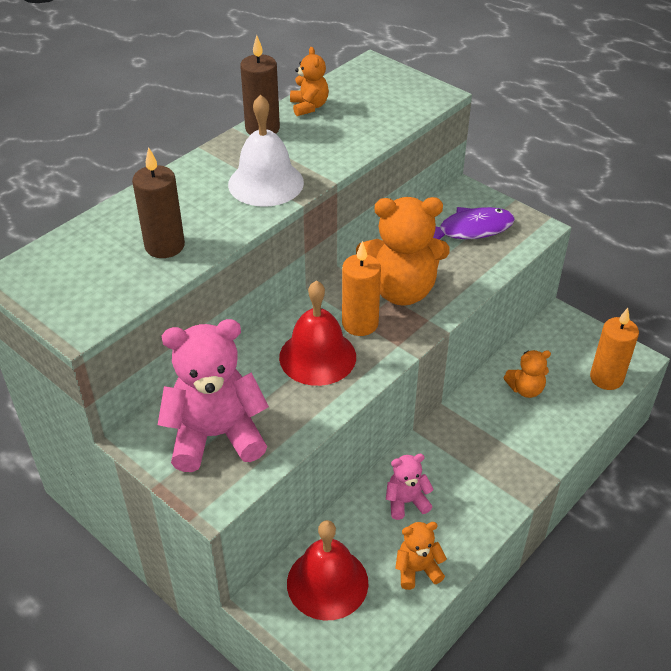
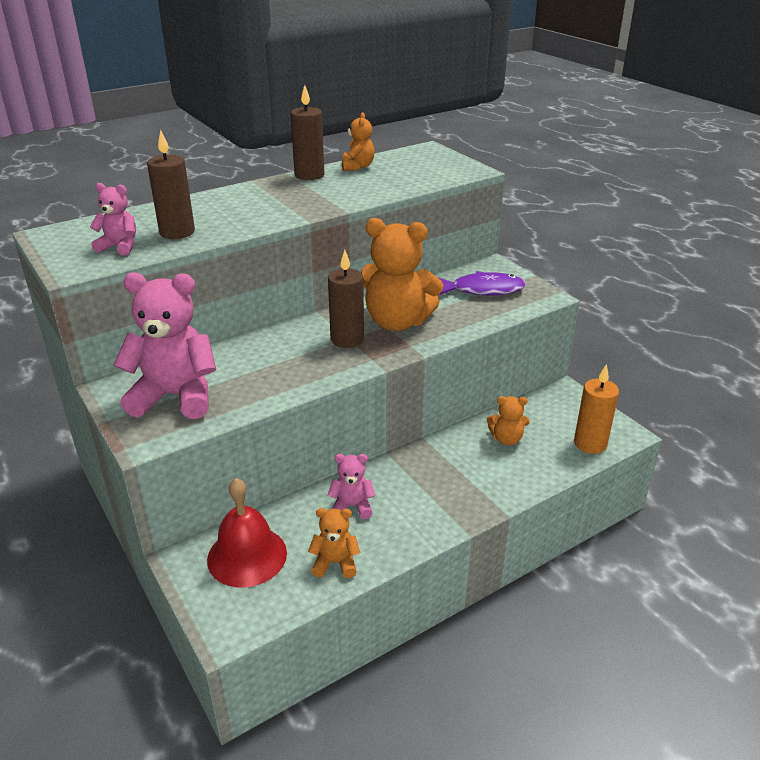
camera: 15 degrees right, 10 degrees down
white bell [228,94,304,207] -> none
red bell [279,281,356,386] -> none
orange candle [342,241,381,336] -> brown candle [328,250,364,348]
none -> pink teddy bear [90,183,136,255]

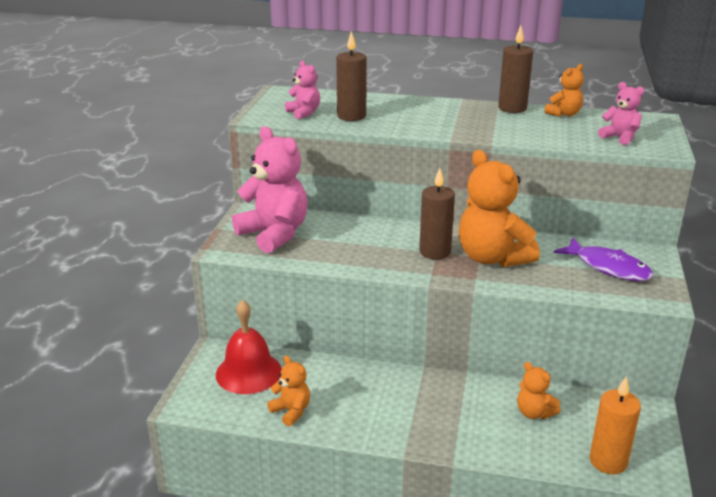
camera: 45 degrees right, 5 degrees down
pink teddy bear [328,454,376,519] -> pink teddy bear moved to [598,82,645,145]

